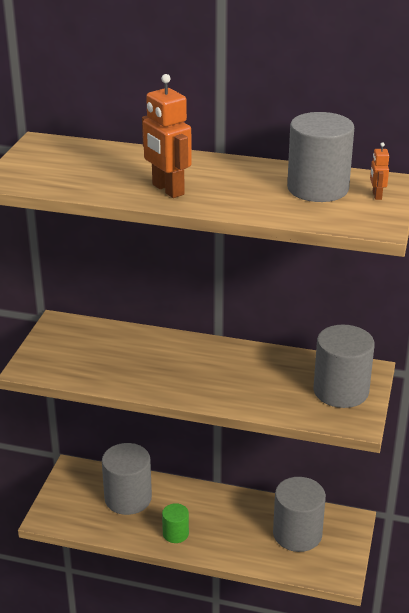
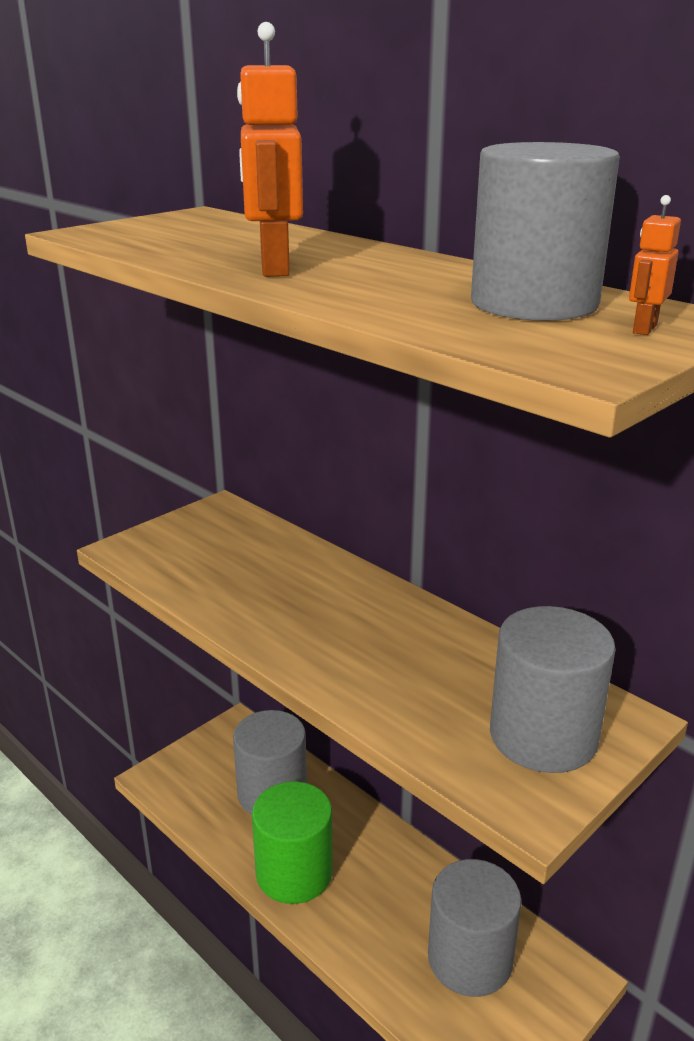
camera: 30 degrees right, 5 degrees down
green cylinder [162,503,189,543] -> green cylinder [252,782,333,904], size x1.87

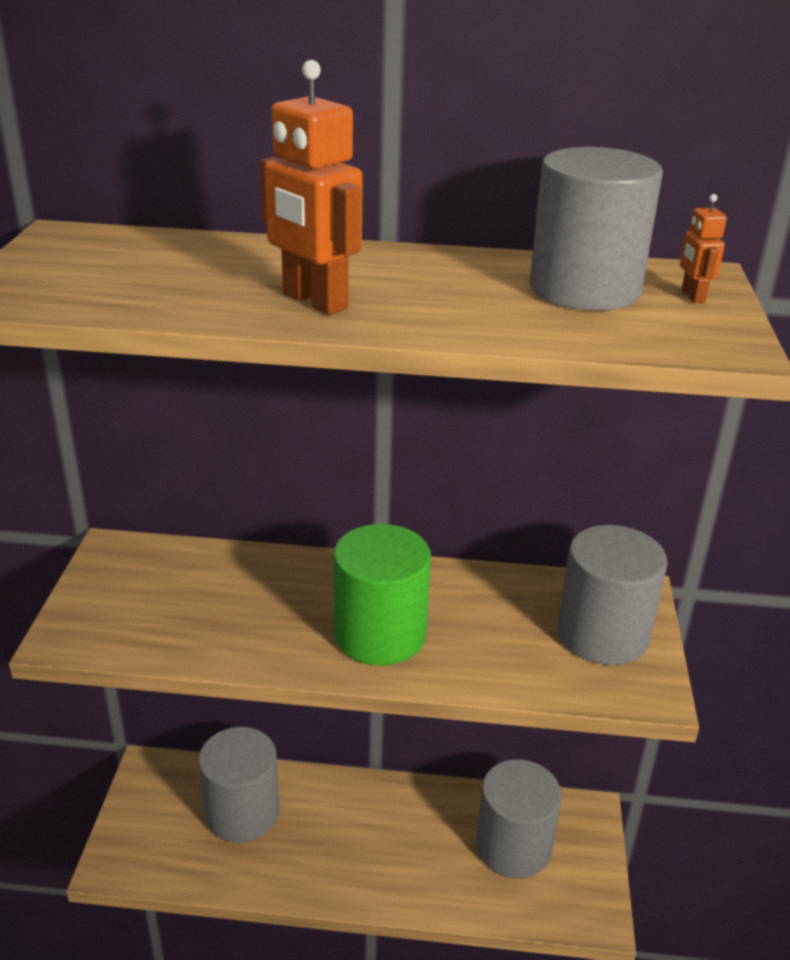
camera: 40 degrees left, 5 degrees up
green cylinder [252,782,333,904] -> green cylinder moved to [333,524,431,666]

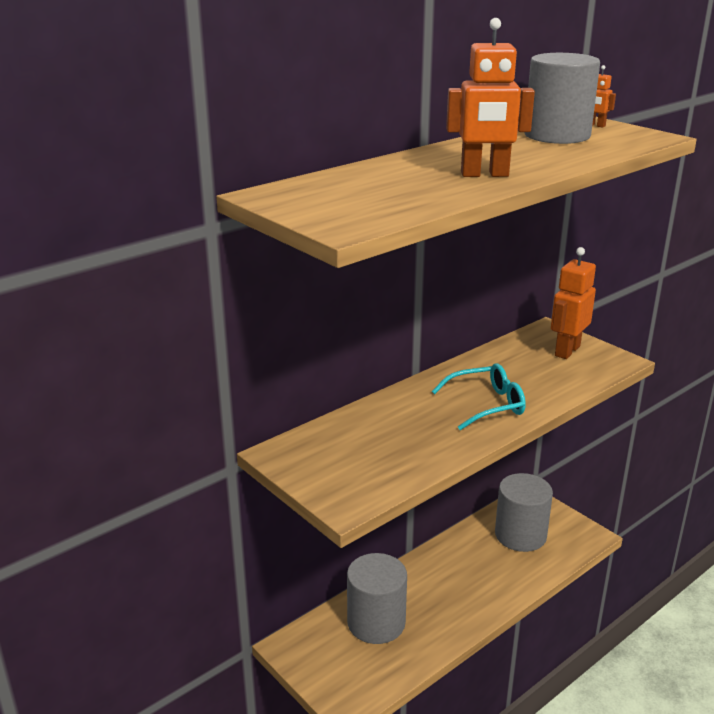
camera: 45 degrees left, 5 degrees down
green cylinder [333,524,431,666] -> turquoise glasses [432,363,526,430]
grey cylinder [557,525,667,665] -> orange robot [551,247,596,359]

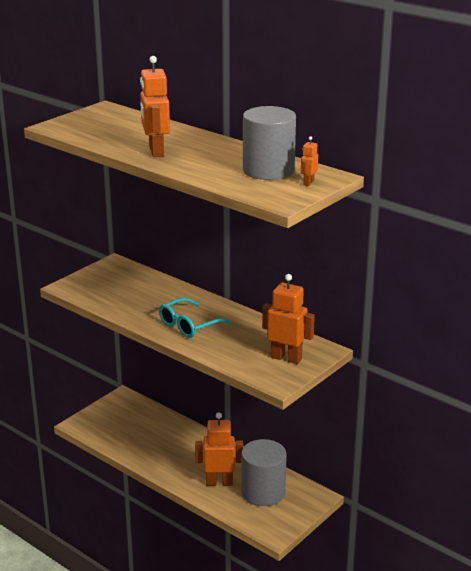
camera: 80 degrees right, 0 degrees up
grey cylinder [347,553,407,644] -> none
turquoise glasses [432,363,526,430] -> turquoise glasses turned 75 degrees clockwise [159,298,231,338]
none -> orange robot [195,412,243,486]

